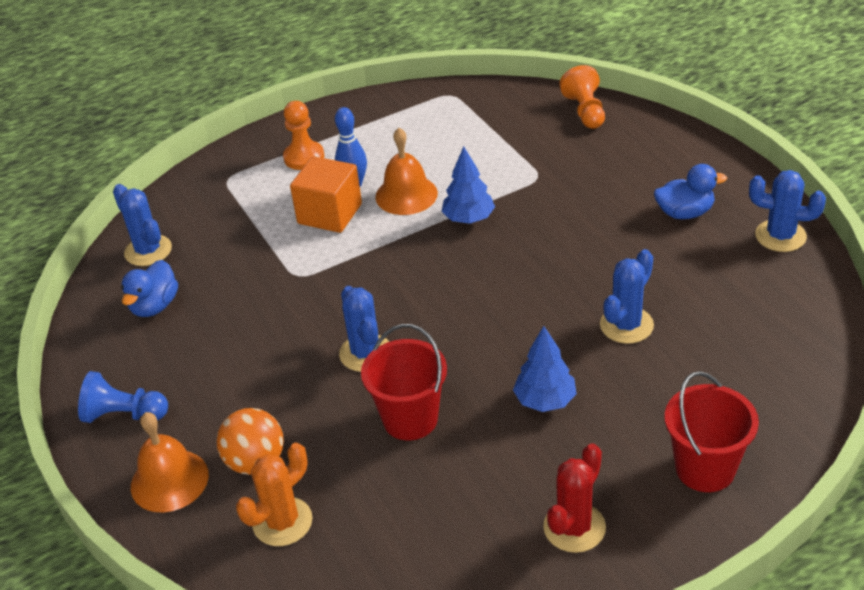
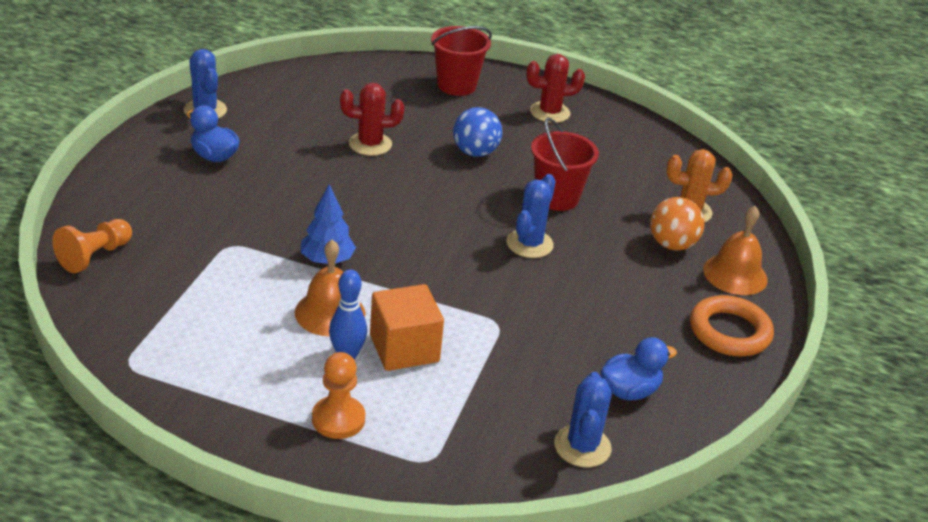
camera: 140 degrees left, 5 degrees down
blue pawn [78,371,168,423] -> orange ring [690,295,774,356]
blue tree [513,326,577,412] -> blue ball [453,107,502,157]
blue cactus [600,249,654,344] -> red cactus [340,83,404,156]

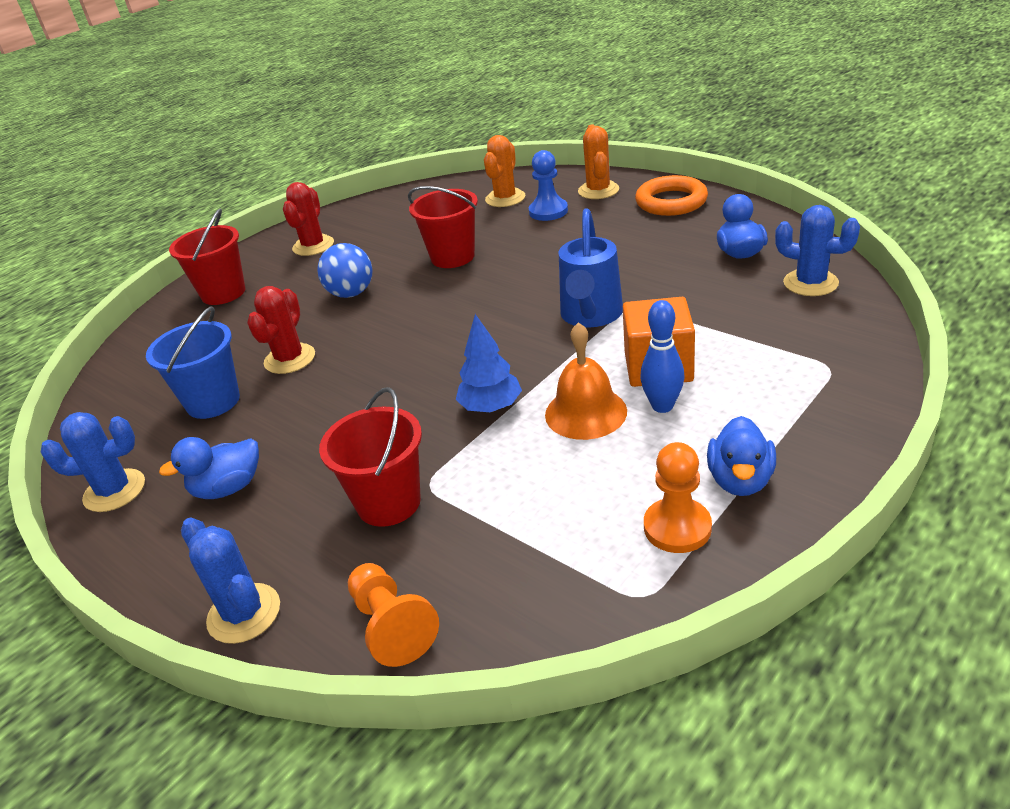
camera: 60 degrees left, 0 degrees up
orange pawn [312,352,365,439] -> orange pawn moved to [644,442,712,553]
blue cactus [506,174,556,258] -> blue cactus moved to [181,518,280,644]
orange ball [650,197,705,250] -> blue pawn [529,150,568,221]
orange bell [703,206,768,295] -> orange cactus [578,125,619,199]
none -> blue bucket [146,306,240,419]
none -> red bucket [319,387,422,527]
none -> blue watering can [559,208,623,328]
none -> blue duck [707,416,776,496]

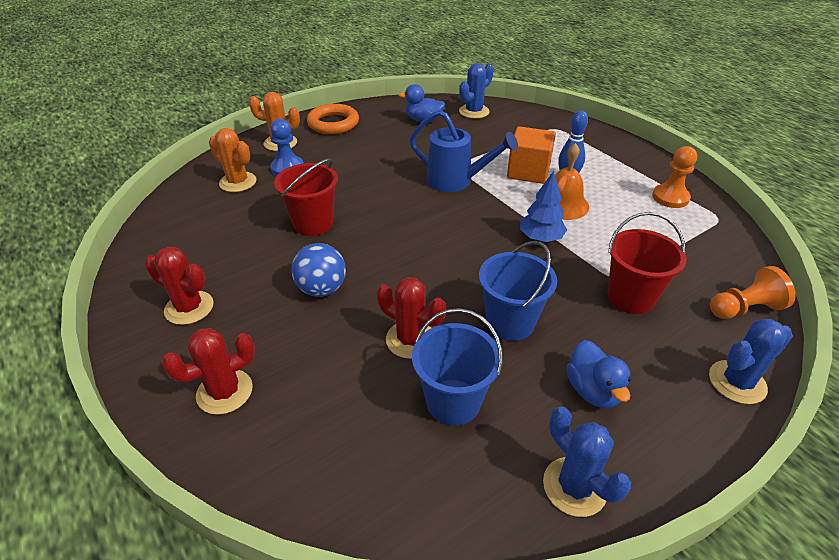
camera: 80 degrees left, 5 degrees up
blue cactus [40,412,145,512] -> blue cactus turned 45 degrees counterclockwise [543,407,631,517]
red bucket [169,209,245,305] -> red cactus [162,328,255,415]
blue duck [707,416,776,496] -> none
none -> blue bucket [479,241,557,341]

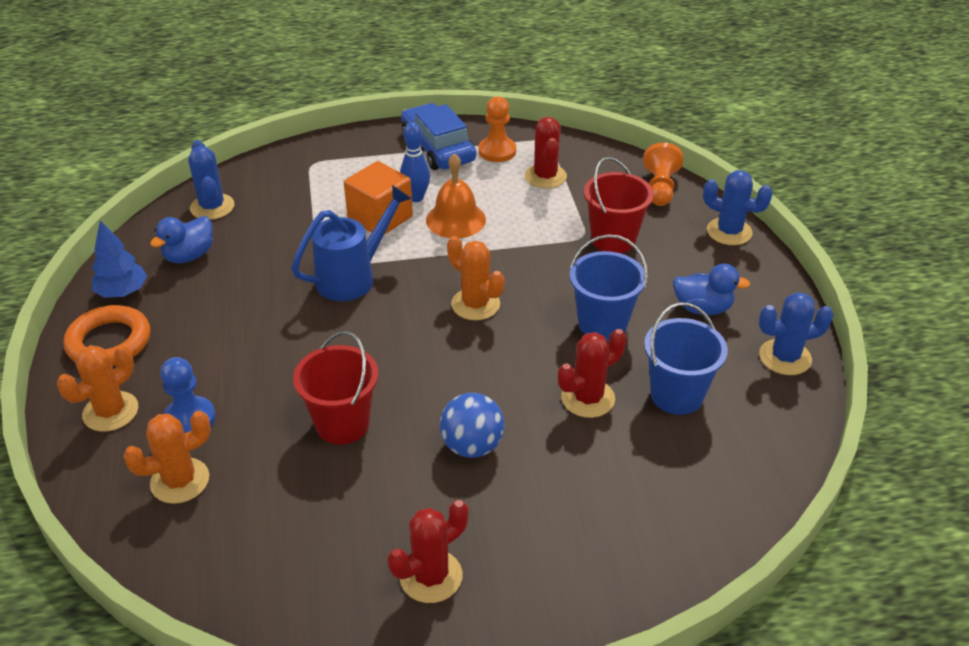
camera: 65 degrees left, 0 degrees up
red cactus [162,328,255,415] -> red cactus moved to [525,117,567,188]
blue tree [520,171,567,242] -> blue tree moved to [92,220,147,298]
blue cactus [709,319,793,404] -> blue cactus turned 60 degrees counterclockwise [703,170,773,245]
none -> blue car [401,103,476,170]
none -> orange cactus [447,236,504,320]

